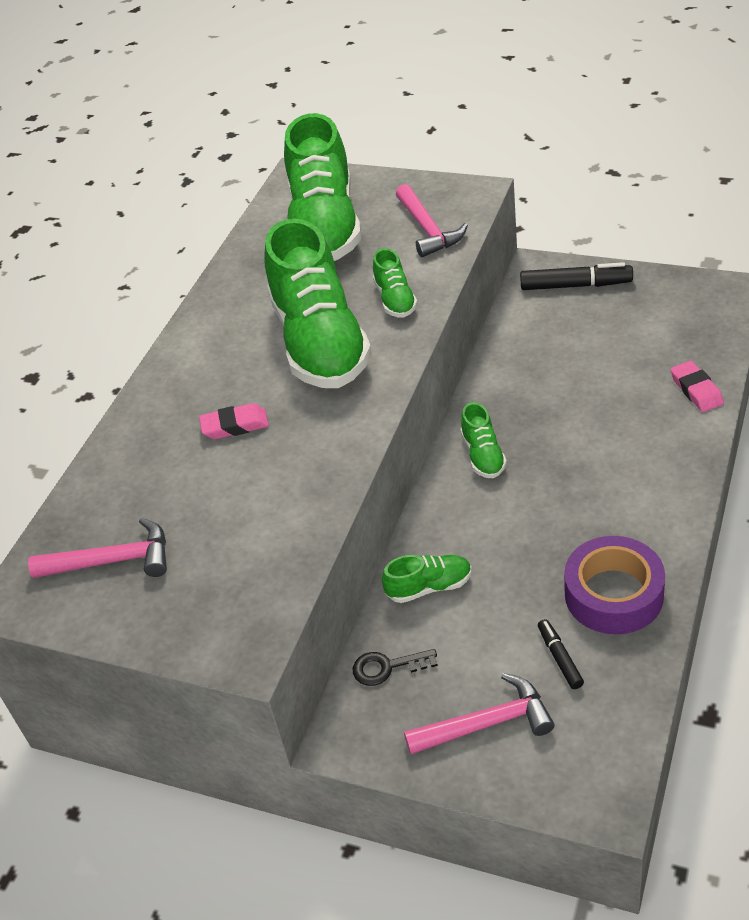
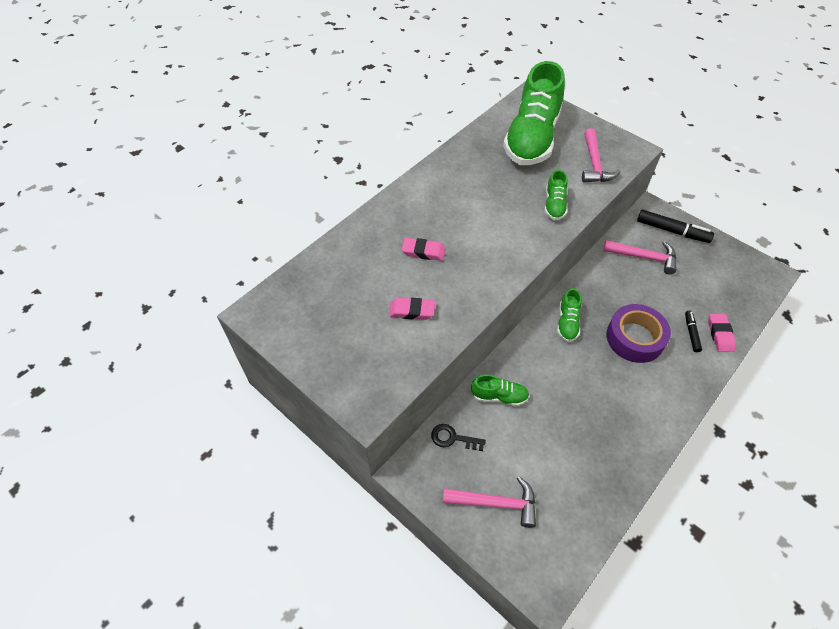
camera: 15 degrees right, 10 degrees up
pink hammer [28,518,167,578] -> pink hammer moved to [603,240,676,275]
green shoe [264,218,372,388] -> none
black marker [538,619,584,689] -> black marker moved to [685,311,702,352]
purple tape [564,536,665,634] -> purple tape moved to [606,304,671,363]
none -> pink eraser [389,298,435,320]

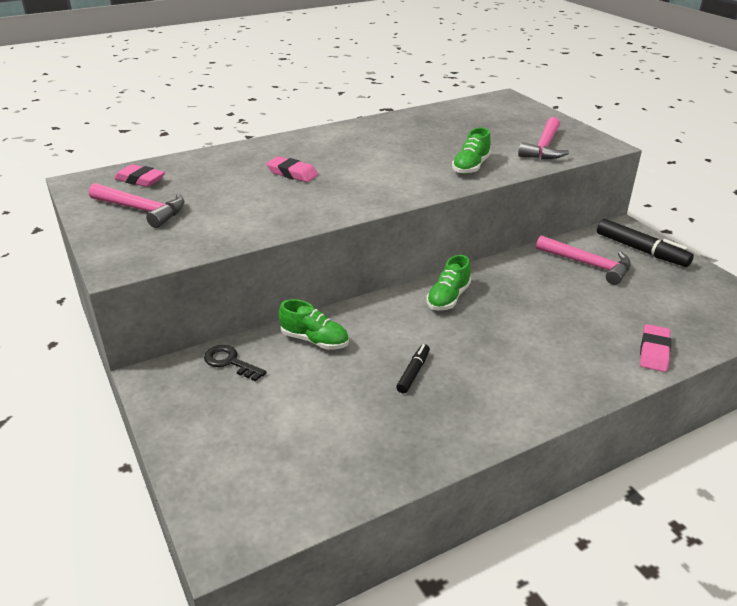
camera: 20 degrees right, 20 degrees down
pink eraser [389,298,435,320] -> pink eraser moved to [114,164,165,187]
pink hammer [443,476,536,528] -> pink hammer moved to [89,183,184,228]
green shoe [503,61,565,165] -> none
purple tape [606,304,671,363] -> none
black marker [685,311,702,352] -> black marker moved to [396,344,430,393]

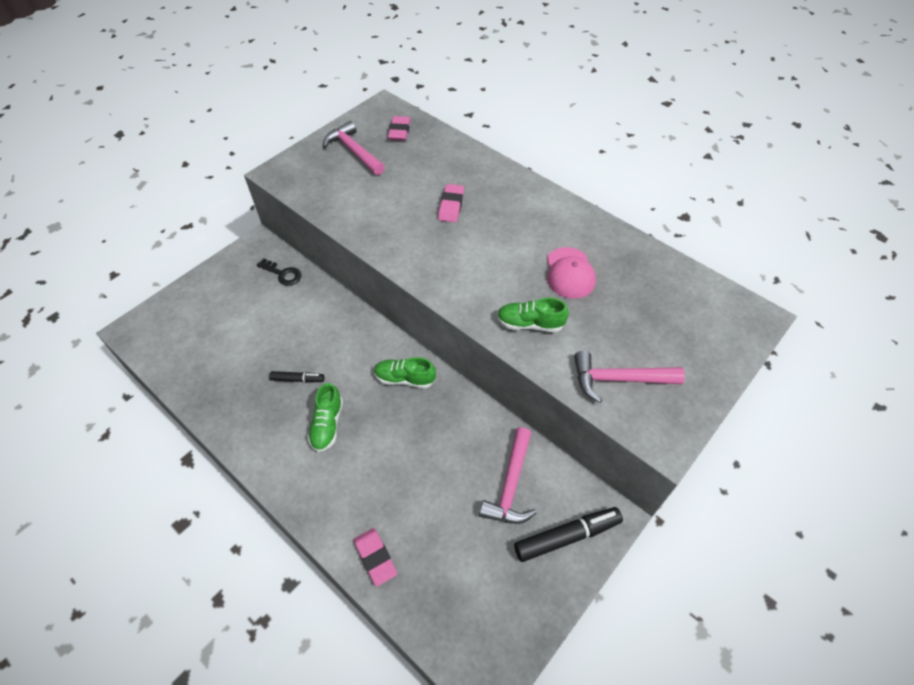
camera: 70 degrees right, 20 degrees up
pink hammer [89,183,184,228] -> pink hammer turned 135 degrees clockwise [323,121,385,175]
black key [204,345,267,382] -> black key turned 105 degrees clockwise [257,258,301,285]
green shoe [279,299,349,350] -> green shoe moved to [308,383,343,452]
black marker [597,219,694,267] -> black marker turned 135 degrees counterclockwise [514,507,623,562]
pink eraser [640,324,671,372] -> pink eraser turned 60 degrees clockwise [354,528,397,586]
none -> pink cap [547,247,596,299]

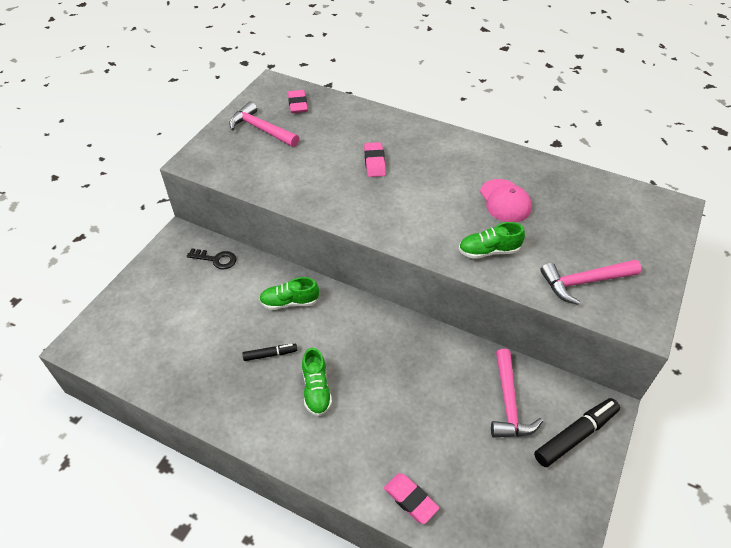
camera: 15 degrees left, 5 degrees down
green shoe [374,357,436,388] -> green shoe moved to [259,277,319,310]

